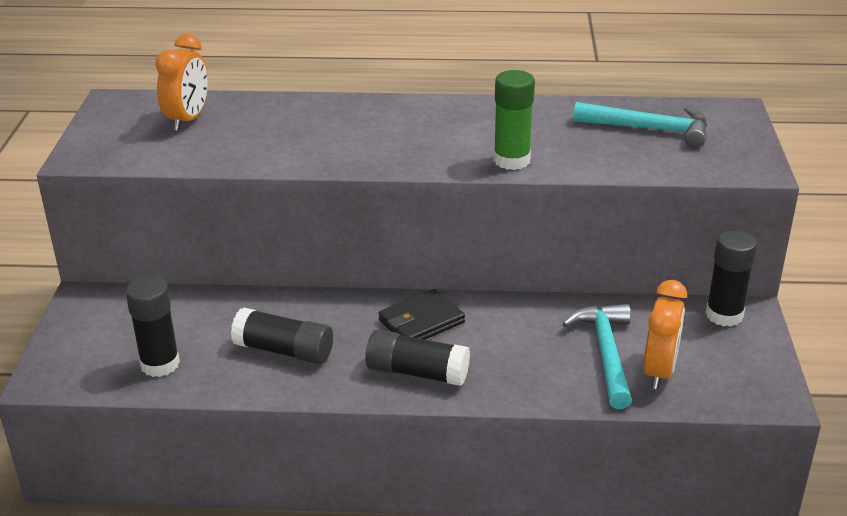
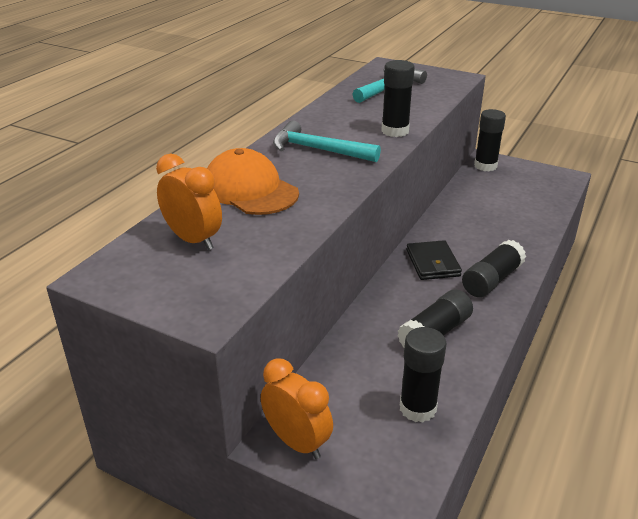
camera: 65 degrees left, 0 degrees up
green glue stick [494,70,535,170] -> black glue stick [381,60,415,137]
turquoise hammer [562,304,632,409] -> turquoise hammer moved to [273,121,381,162]
orange clock [643,280,687,389] -> orange clock moved to [261,358,333,459]
none -> orange cap [207,148,299,215]

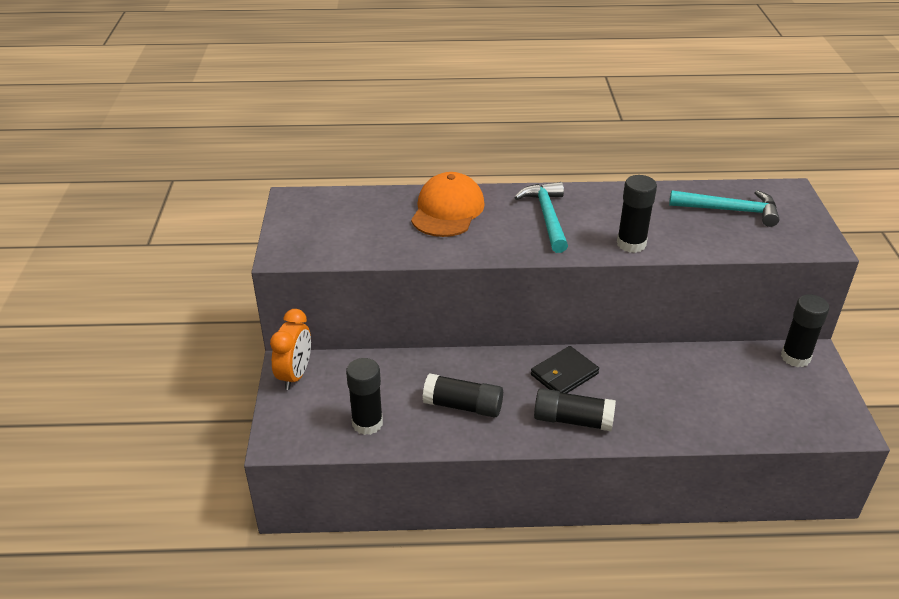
camera: 60 degrees right, 5 degrees up
orange clock [156,154,222,250] -> none

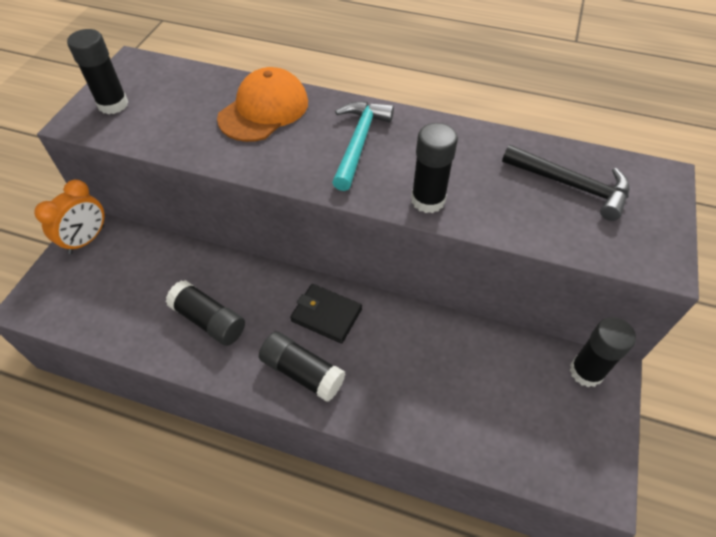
camera: 20 degrees right, 15 degrees up
black glue stick [346,358,383,435] -> black glue stick moved to [67,29,128,114]
black wallet [531,346,599,393] -> black wallet turned 45 degrees clockwise [290,284,362,343]
turquoise hammer [669,190,779,227] -> black hammer [502,145,630,221]

